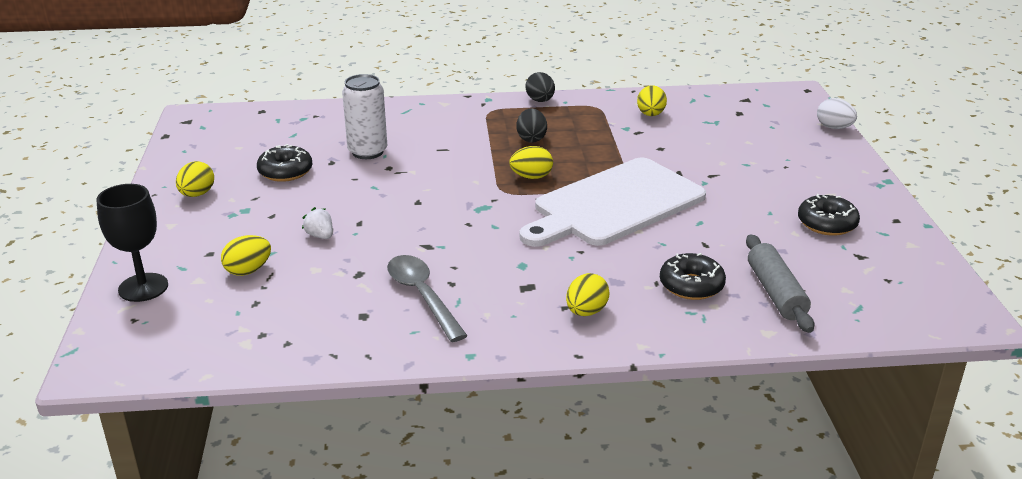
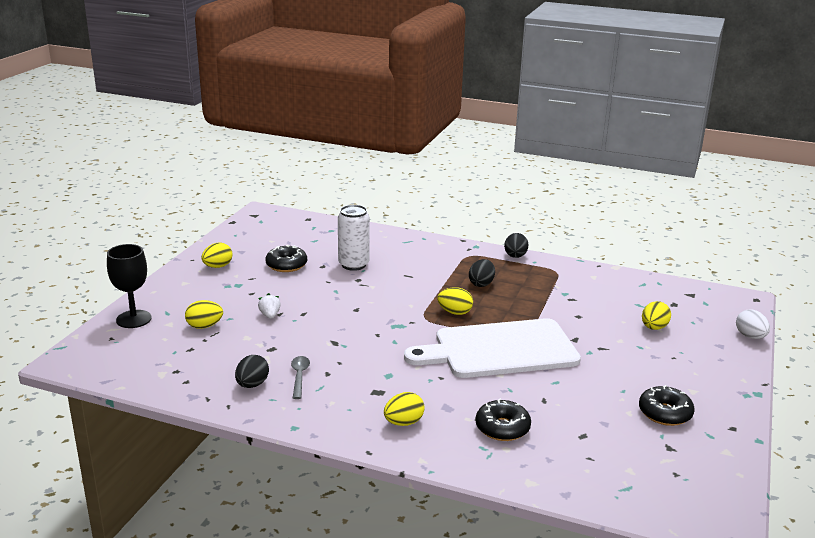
camera: 25 degrees right, 5 degrees down
grey spoon [387,255,468,342] -> grey spoon [291,356,310,399], size x0.61
yellow egg [637,85,667,116] -> yellow egg moved to [642,301,671,330]
grey rolling pin [746,234,814,333] -> none
none -> black egg [235,355,269,388]

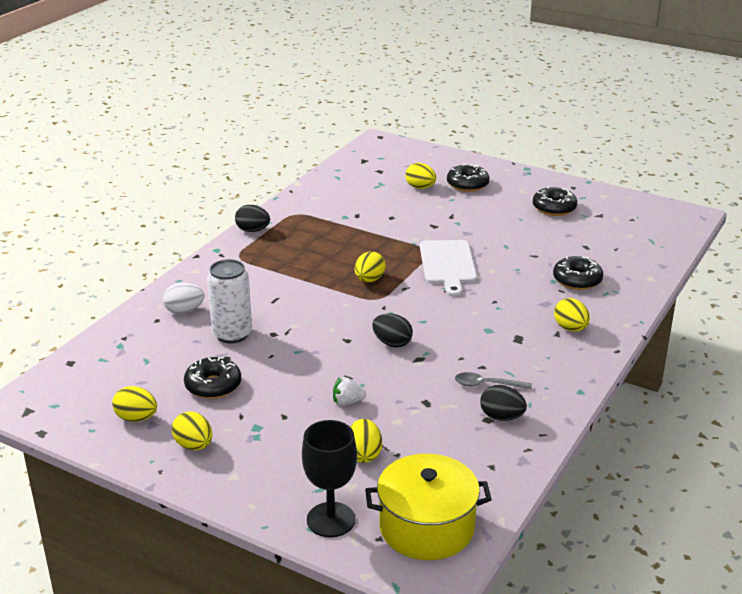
camera: 80 degrees left, 5 degrees up
white cutting board [404,318,581,378] -> white cutting board [420,240,477,297], size x0.61
black egg [469,259,495,287] -> black egg moved to [372,314,413,348]
white egg [736,309,770,339] -> white egg moved to [163,283,204,314]
none -> yellow egg [112,386,157,422]
none -> yellow pot [365,454,492,560]
none -> black donut [447,164,489,192]

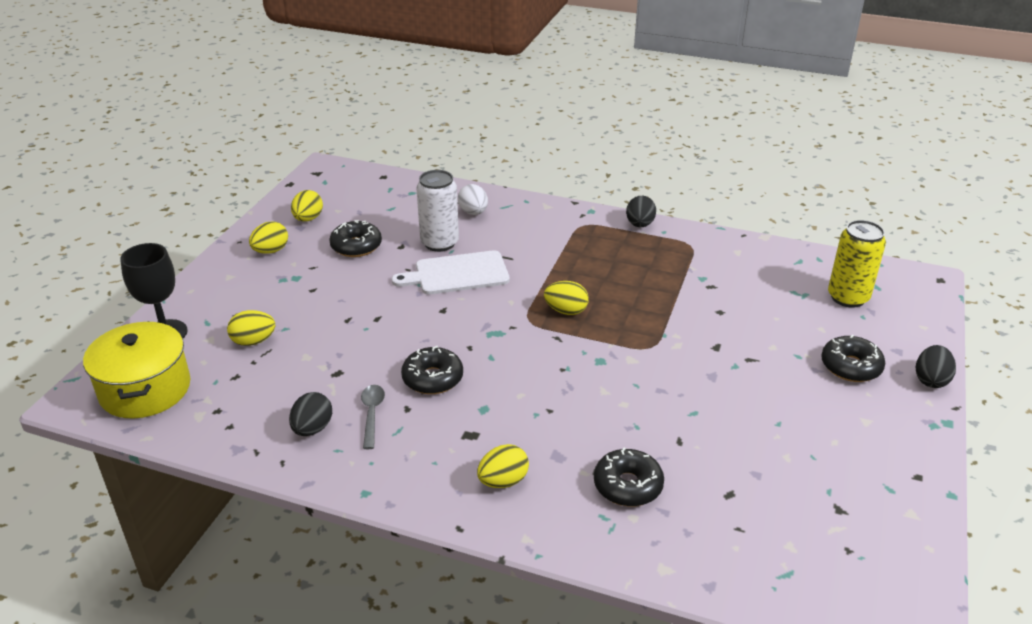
camera: 80 degrees right, 5 degrees up
white strawberry [333,377,366,406] -> none
black egg [372,314,413,348] -> black egg moved to [916,345,956,388]
yellow egg [405,163,436,189] -> none
white cutting board [420,240,477,297] -> white cutting board moved to [392,250,510,295]
black donut [533,186,577,216] -> black donut moved to [401,346,463,394]
none -> yellow can [828,220,886,308]

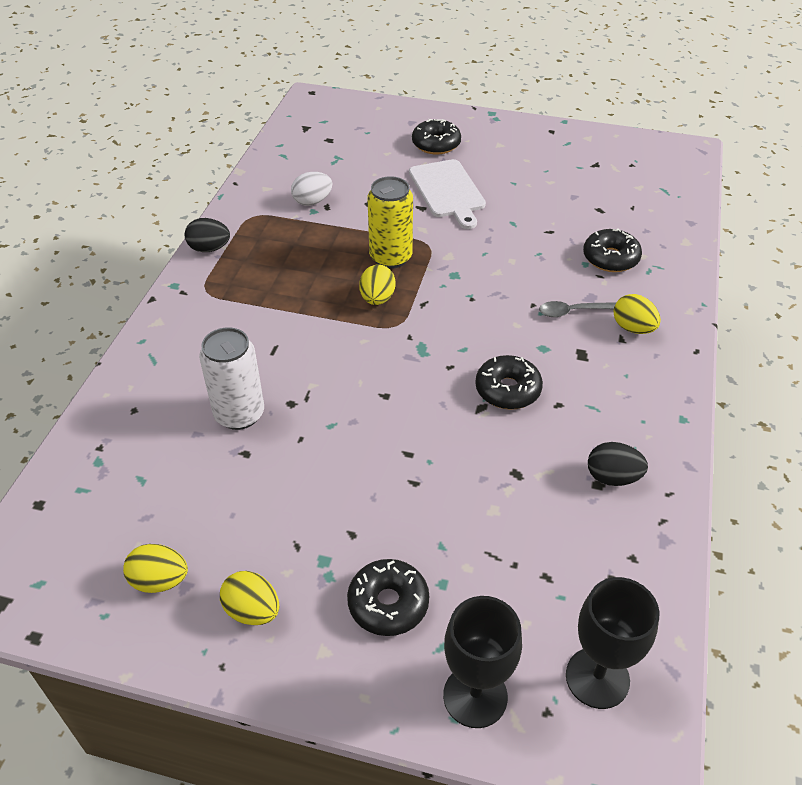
camera: 95 degrees left, 10 degrees up
yellow pot [83,321,190,418] -> black goblet [566,577,660,709]
yellow egg [227,310,275,346] -> none
black donut [329,220,382,257] -> black donut moved to [347,559,429,636]
grey spoon [361,385,385,449] -> grey spoon moved to [539,301,617,317]
white cutting board [392,250,510,295] -> white cutting board moved to [409,159,486,229]
white egg [458,184,488,215] -> white egg moved to [291,172,332,206]
yellow can [828,220,886,308] -> yellow can moved to [368,176,413,269]
black egg [916,345,956,388] -> none

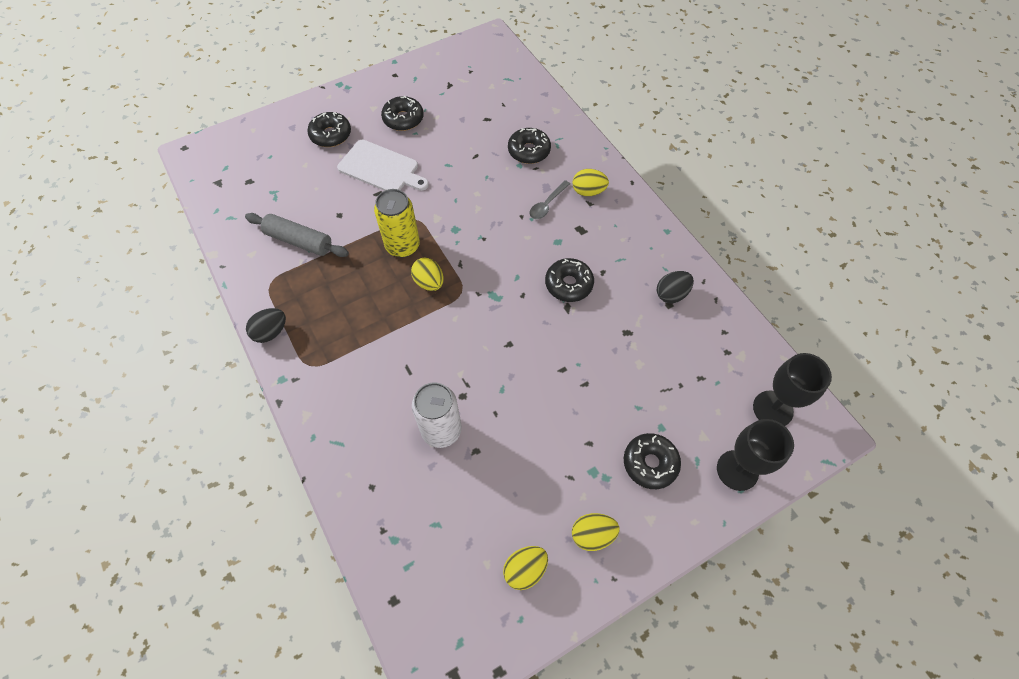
camera: 45 degrees left, 15 degrees up
white egg [291,172,332,206] -> grey rolling pin [245,213,349,257]
none -> black donut [381,95,424,131]

